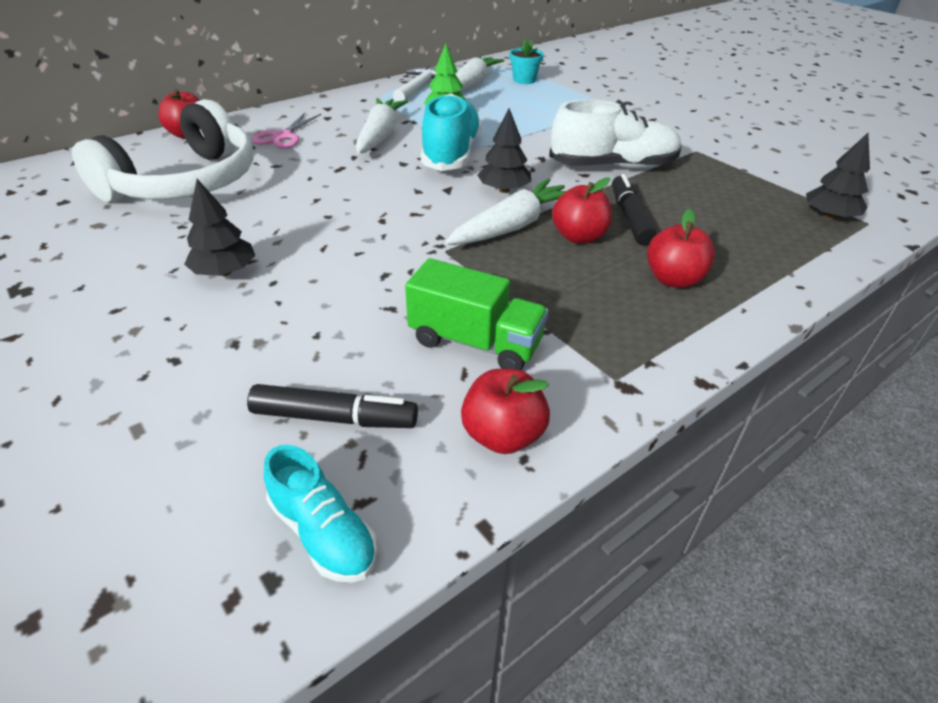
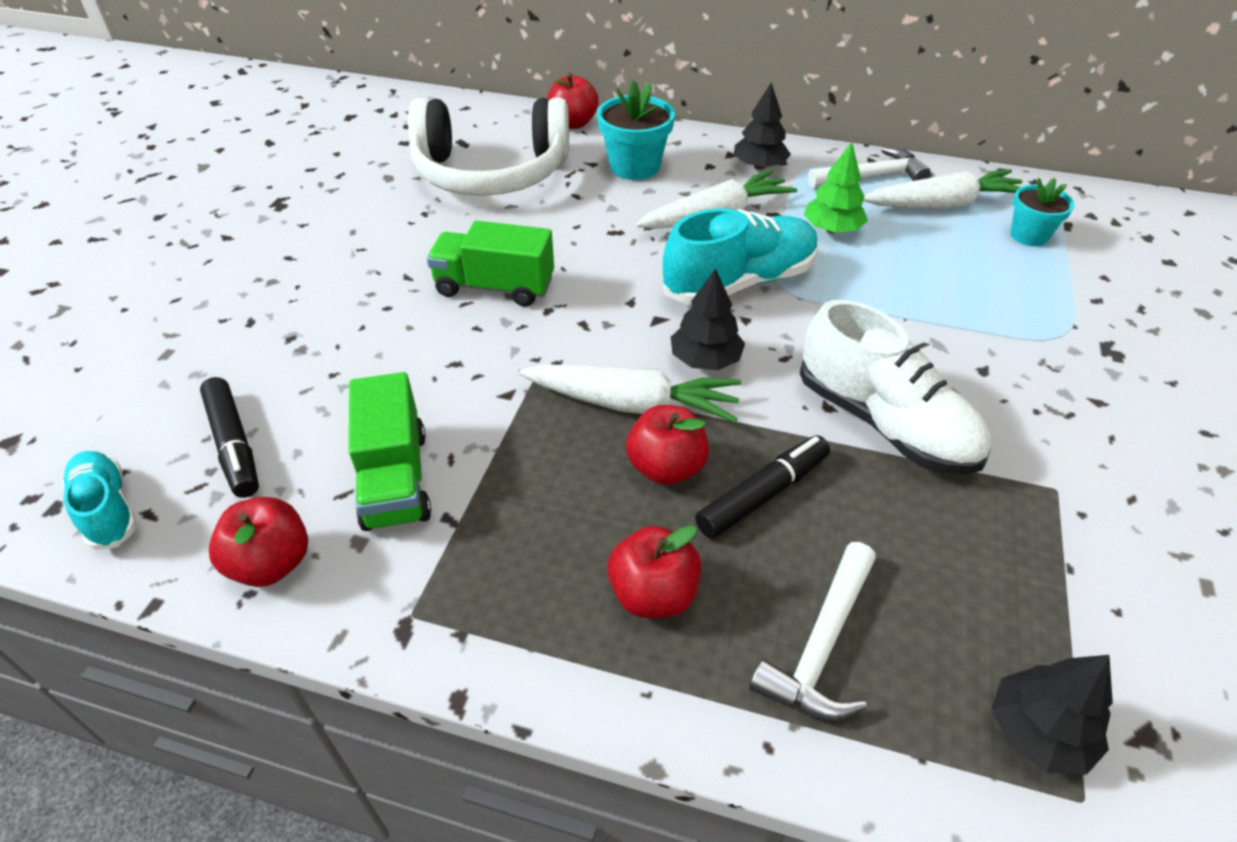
camera: 55 degrees right, 5 degrees up
black tree [184,179,255,276] -> black tree moved to [734,82,791,170]
pink scissors [251,113,321,149] -> turquoise flower pot [597,80,675,180]
turquoise shoe [263,445,377,583] -> turquoise shoe turned 135 degrees clockwise [62,451,137,550]
none -> green truck [427,221,554,306]
none -> white hammer [749,542,876,721]

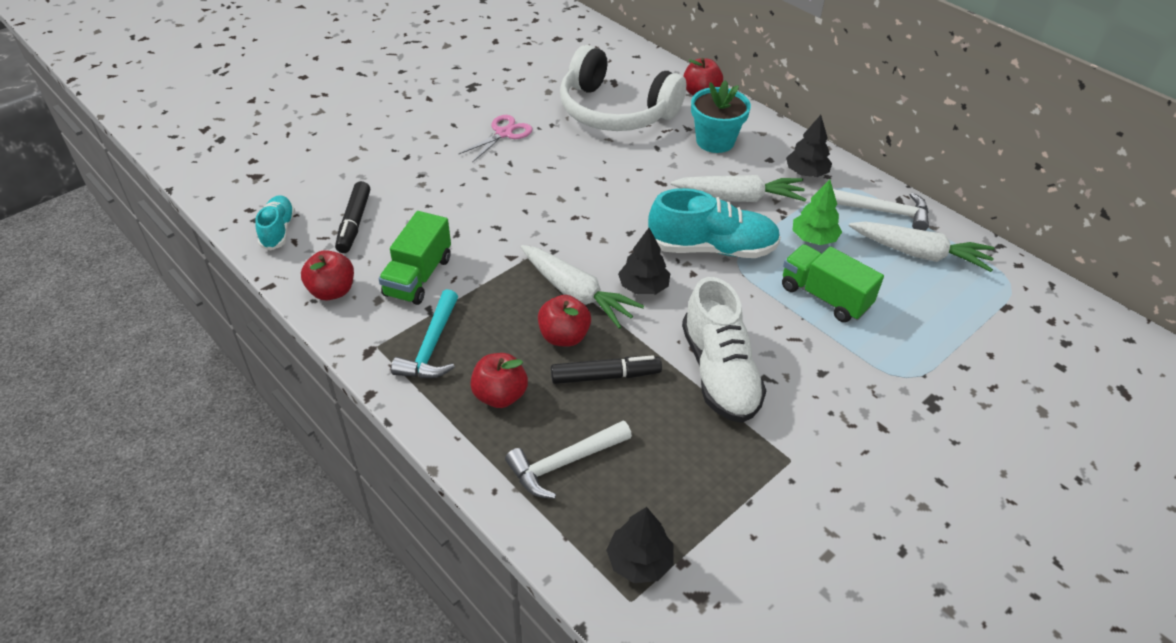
camera: 30 degrees right, 0 degrees up
green truck [427,221,554,306] -> green truck moved to [782,244,884,322]
turquoise flower pot [1010,178,1075,246] -> none
none -> turquoise hammer [391,289,458,378]
none -> pink scissors [459,115,532,163]

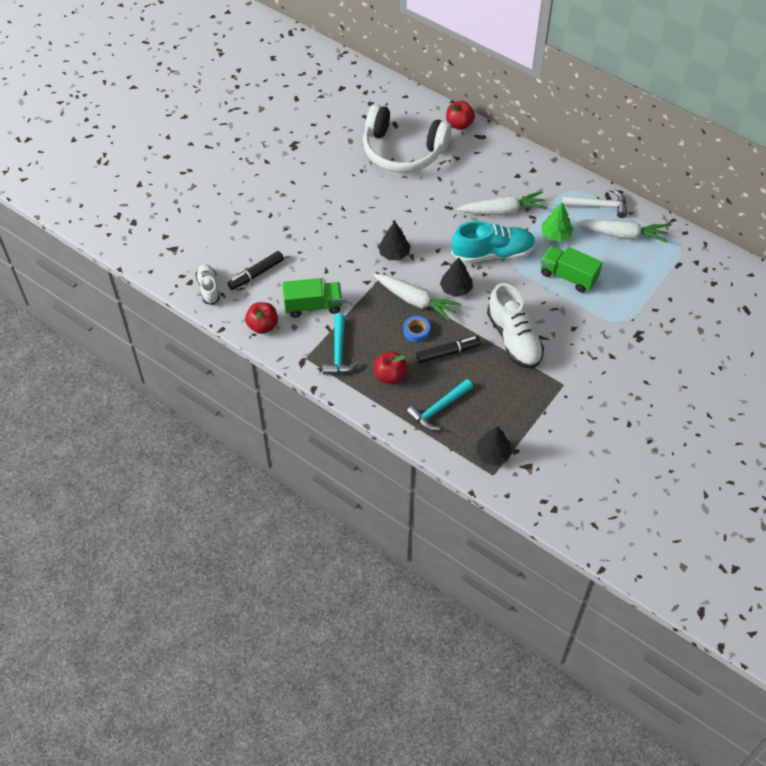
camera: 10 degrees left, 10 degrees up
turquoise shoe [255,195,295,251] -> white shoe [196,264,220,305]
black marker [335,181,370,253] -> black marker turned 60 degrees clockwise [227,251,284,290]
green truck [379,211,451,305] -> green truck turned 105 degrees counterclockwise [282,278,342,318]
pink scissors [459,115,532,163] -> none
white hammer [505,421,632,499] -> turquoise hammer [406,379,473,431]
red apple [538,295,591,347] -> blue tape [403,316,430,343]
turquoise flower pot [691,80,751,153] -> none
black tree [786,115,832,177] -> black tree moved to [378,222,411,260]

